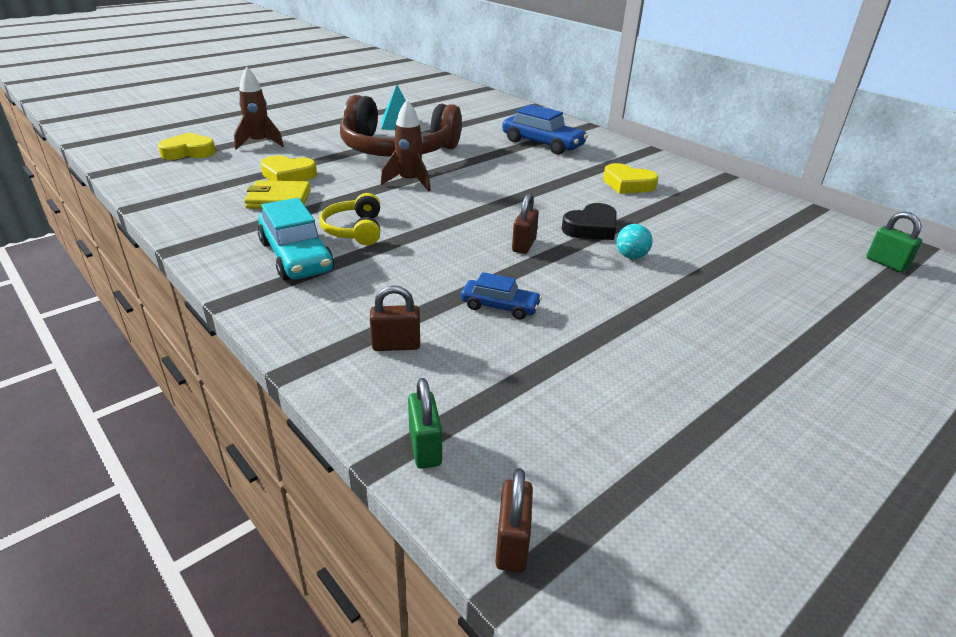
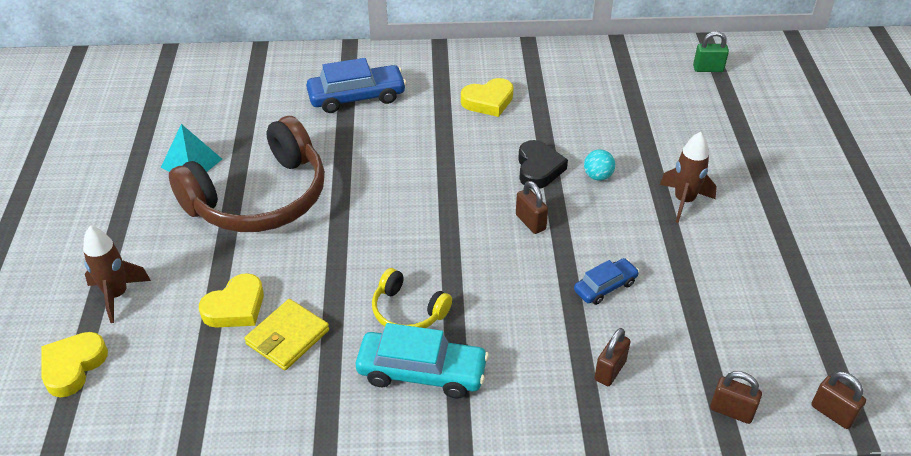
camera: 50 degrees left, 10 degrees up
brown rocket [381,100,431,191] -> brown rocket moved to [660,132,717,223]
green padlock [408,378,442,469] -> brown padlock [710,371,762,424]

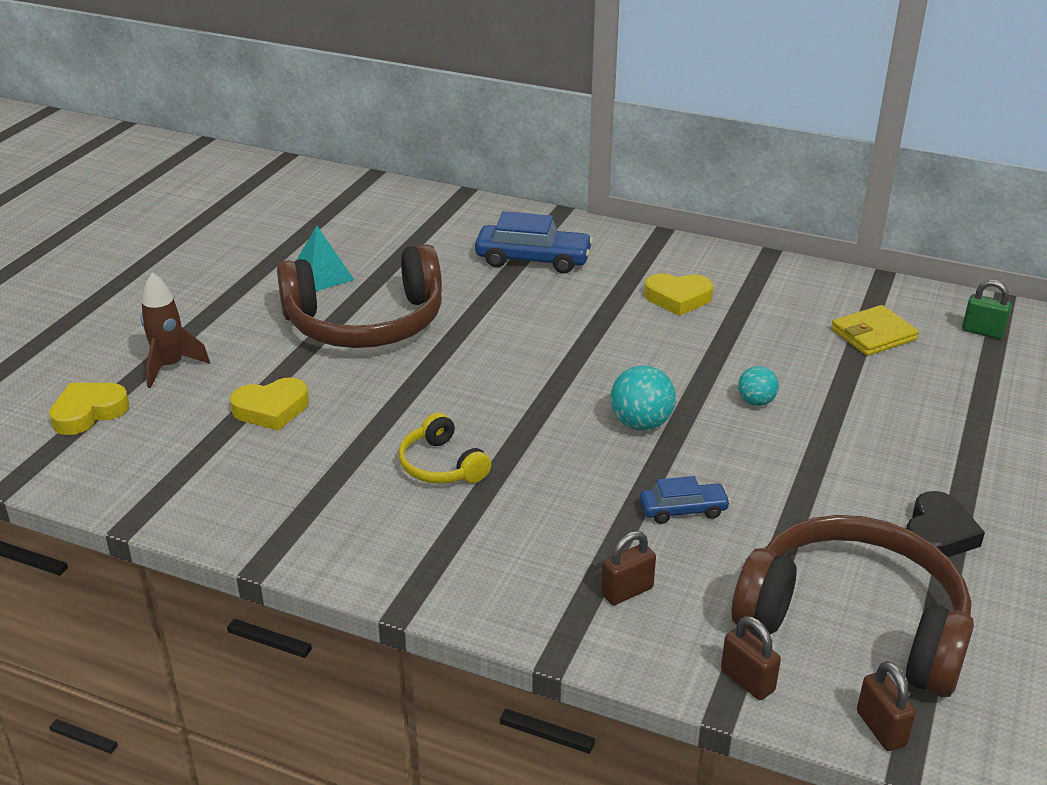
camera: 25 degrees right, 10 degrees down
yellow wallet [244,299,329,370] -> yellow wallet moved to [831,305,919,356]
turquoise car [356,323,489,399] -> none
brown padlock [516,181,548,234] -> turquoise ball [610,365,676,430]
black heart [518,140,568,189] -> black heart moved to [906,491,985,557]
brown rocket [660,132,717,223] -> none
none -> brown headphones [731,515,974,697]

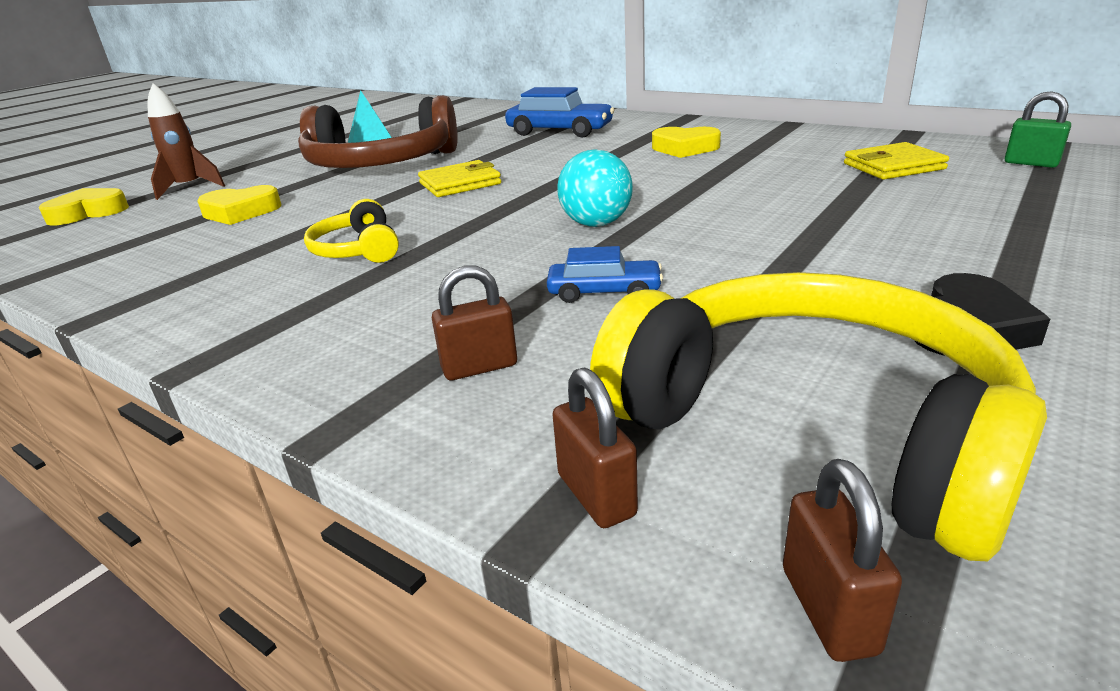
camera: 15 degrees right, 5 degrees down
brown headphones [731,515,974,697] -> yellow headphones [590,272,1047,562]
turquoise ball [738,366,779,406] -> none
none -> yellow wallet [418,160,501,197]

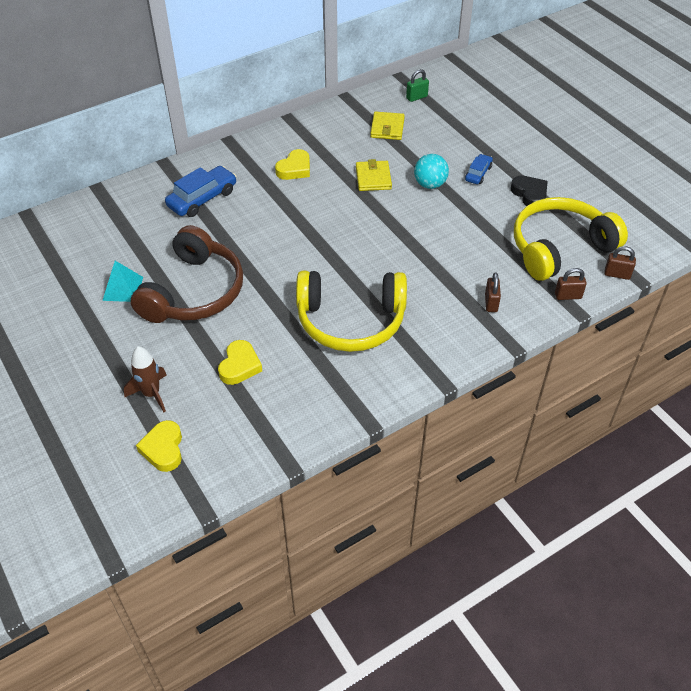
camera: 70 degrees left, 20 degrees up
yellow headphones [304,199,399,263] -> yellow headphones [296,271,407,352], size x2.12
yellow wallet [418,160,501,197] -> yellow wallet moved to [356,159,392,191]
blue car [547,246,663,303] -> blue car moved to [465,154,493,184]
turquoise ball [557,149,633,227] -> turquoise ball moved to [414,154,449,189]

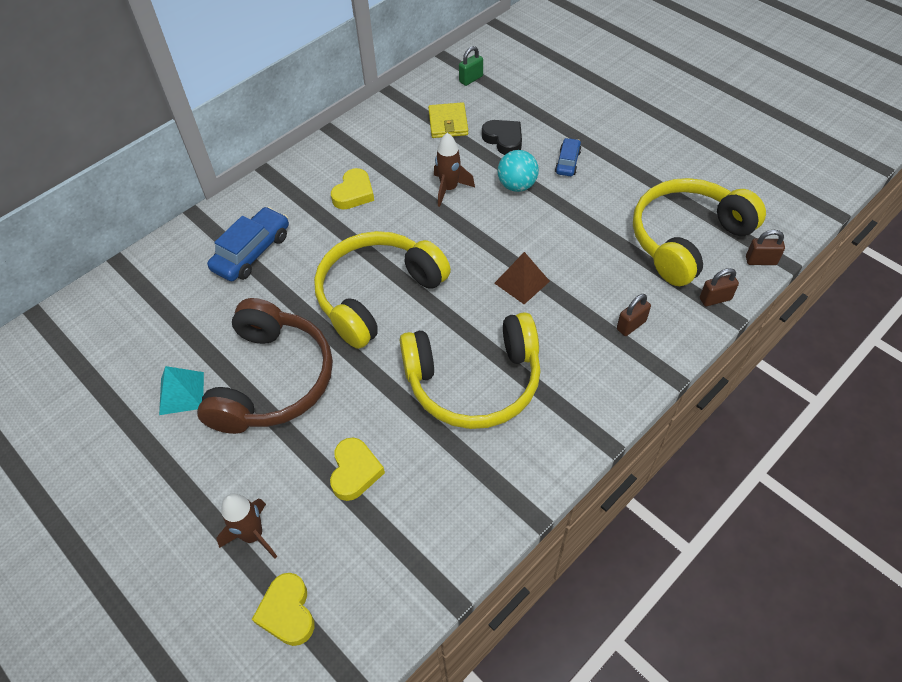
camera: 10 degrees left, 5 degrees up
yellow wallet [356,159,392,191] -> brown rocket [434,133,475,207]
brown padlock [485,272,501,312] -> brown padlock turned 60 degrees clockwise [617,294,651,336]
black heart [511,176,548,206] -> black heart moved to [482,120,522,155]
none -> yellow headphones [314,231,451,349]
none -> brown pyramid [494,252,550,304]

